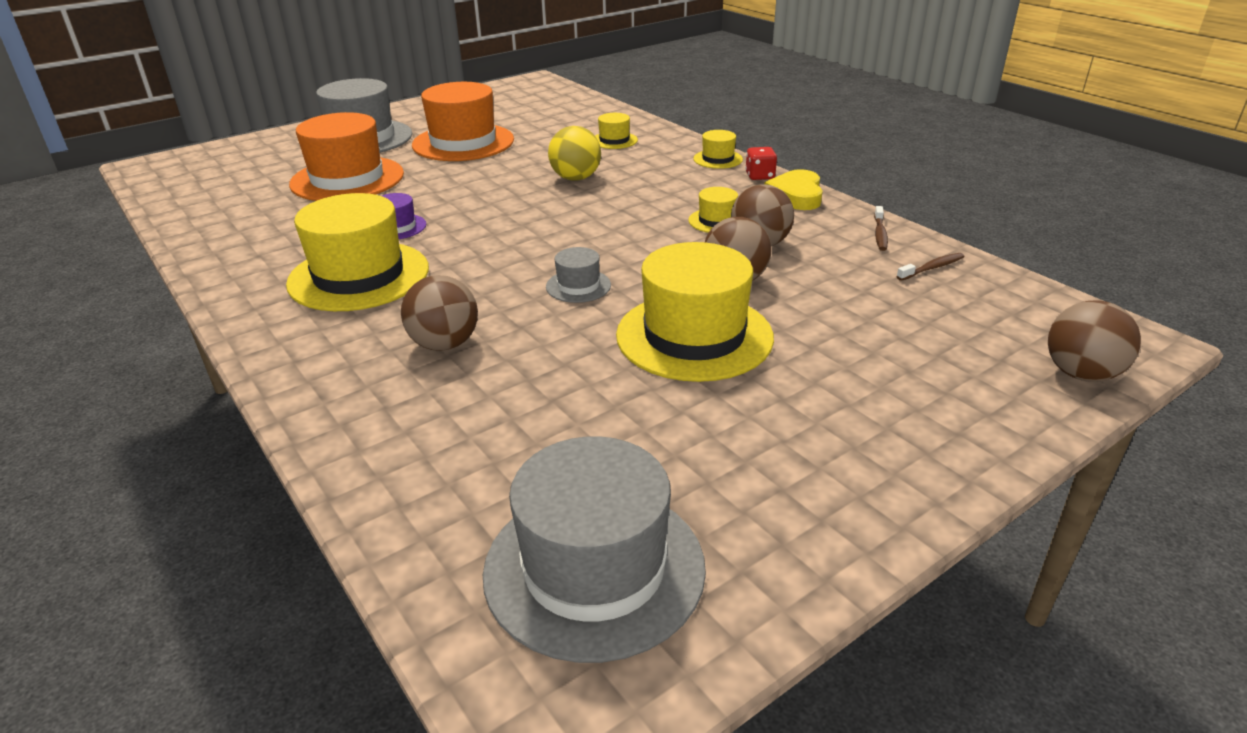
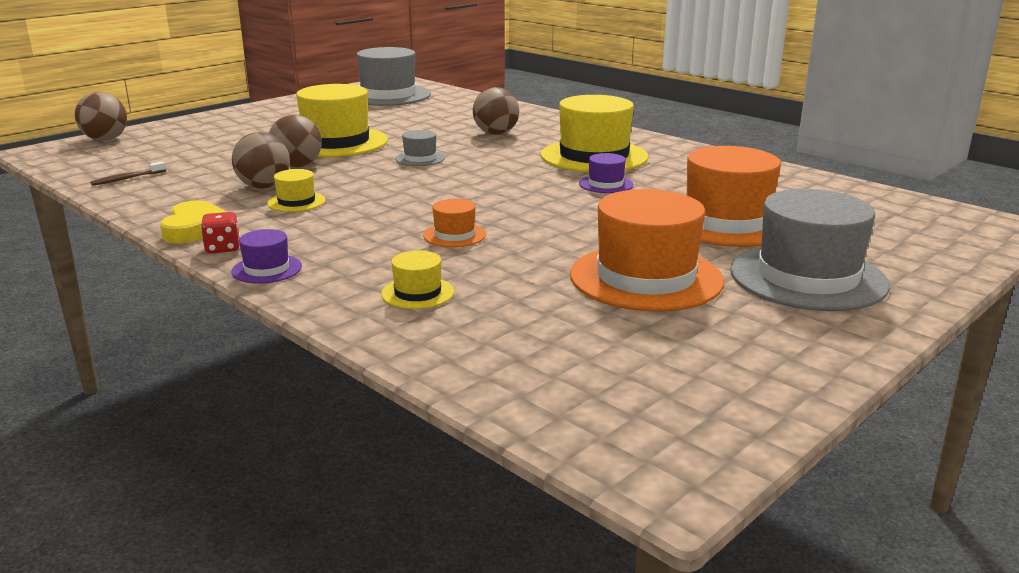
camera: 170 degrees right, 10 degrees down
yellow ball [548,126,601,181] -> orange hat [423,199,486,247]
yellow hat [693,130,743,169] -> purple hat [231,229,302,284]
brown toothbrush [874,206,888,251] -> none

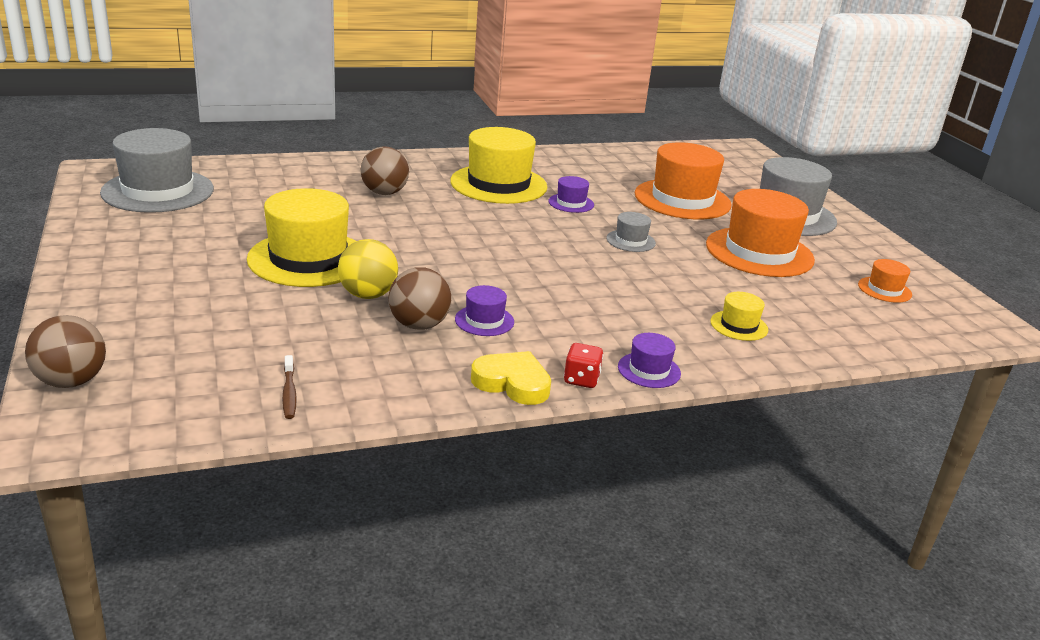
camera: 65 degrees left, 5 degrees up
yellow hat [267,169,326,212] -> purple hat [455,285,514,336]
brown ball [269,114,322,167] -> yellow ball [338,239,398,299]
grey hat [395,130,445,166] -> grey hat moved to [606,212,656,252]
orange hat [423,199,486,247] -> orange hat moved to [858,259,912,303]

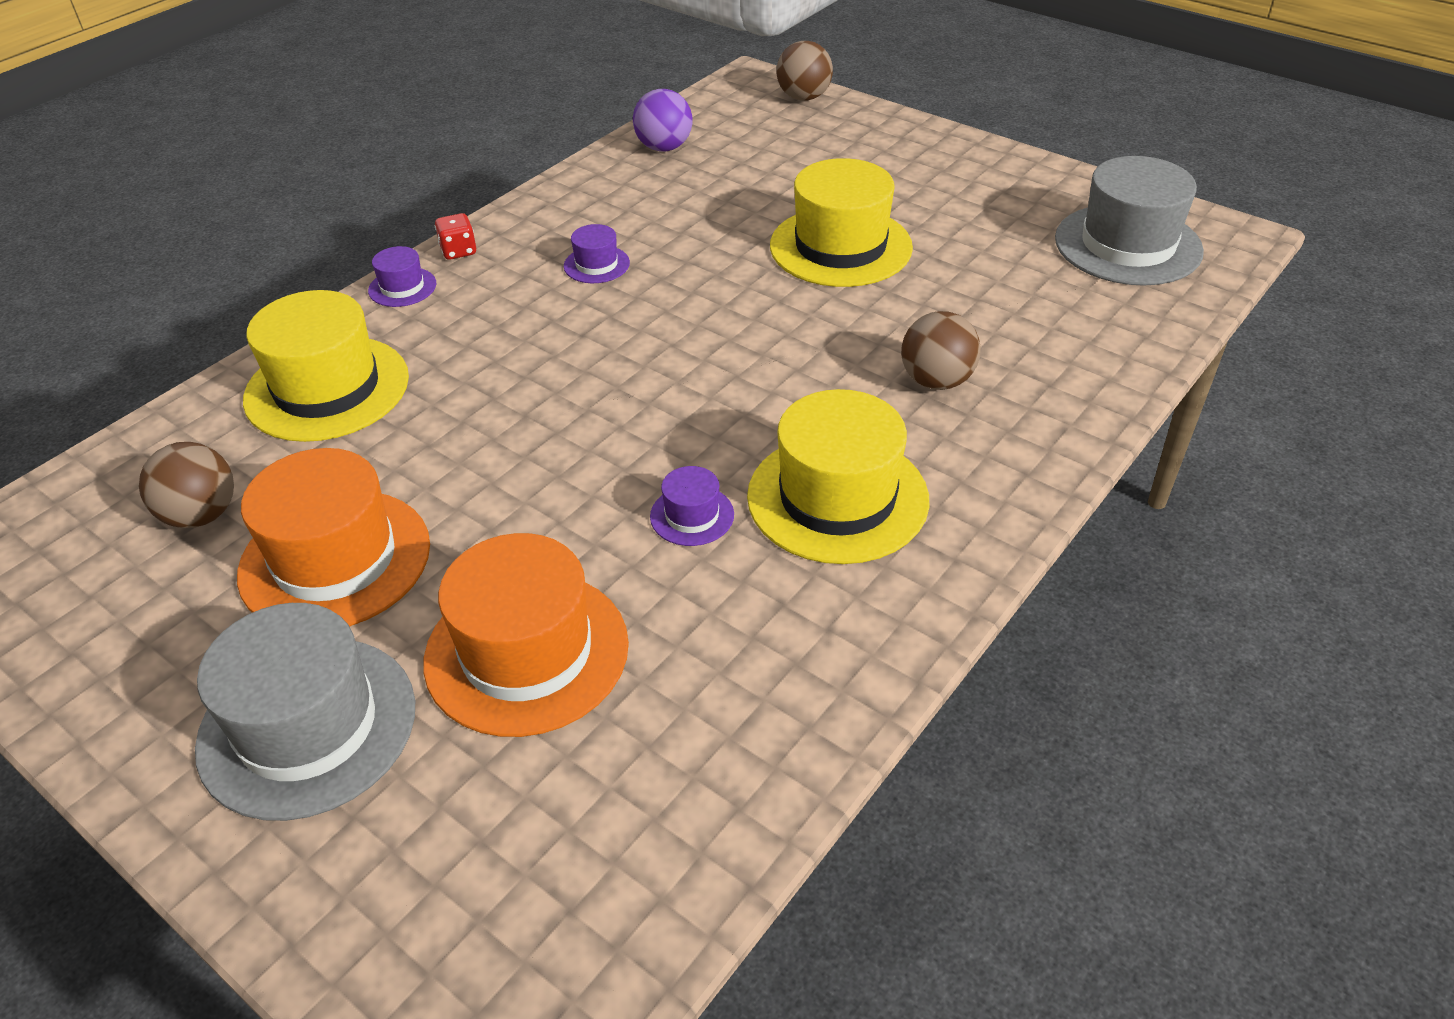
camera: 150 degrees right, 15 degrees up
brown toothbrush [282,355,297,419] -> purple ball [633,89,692,151]
yellow ball [338,239,398,299] -> none
brown ball [388,267,451,330] -> brown ball moved to [139,442,234,528]
yellow heart [471,351,551,405] -> none
grey hat [606,212,656,252] -> none
yellow hat [710,292,768,341] -> yellow hat [243,290,409,442], size x2.17
orange hat [858,259,912,303] -> none

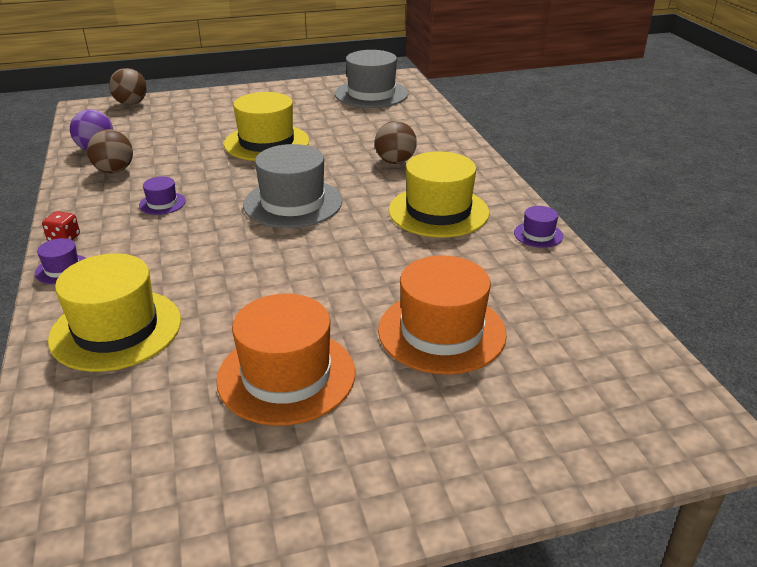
camera: 55 degrees left, 10 degrees down
brown ball [139,442,234,528] -> brown ball moved to [87,129,133,173]
grey hat [195,603,415,821] -> grey hat moved to [243,144,342,228]
purple hat [650,466,734,546] -> purple hat moved to [514,206,563,248]

